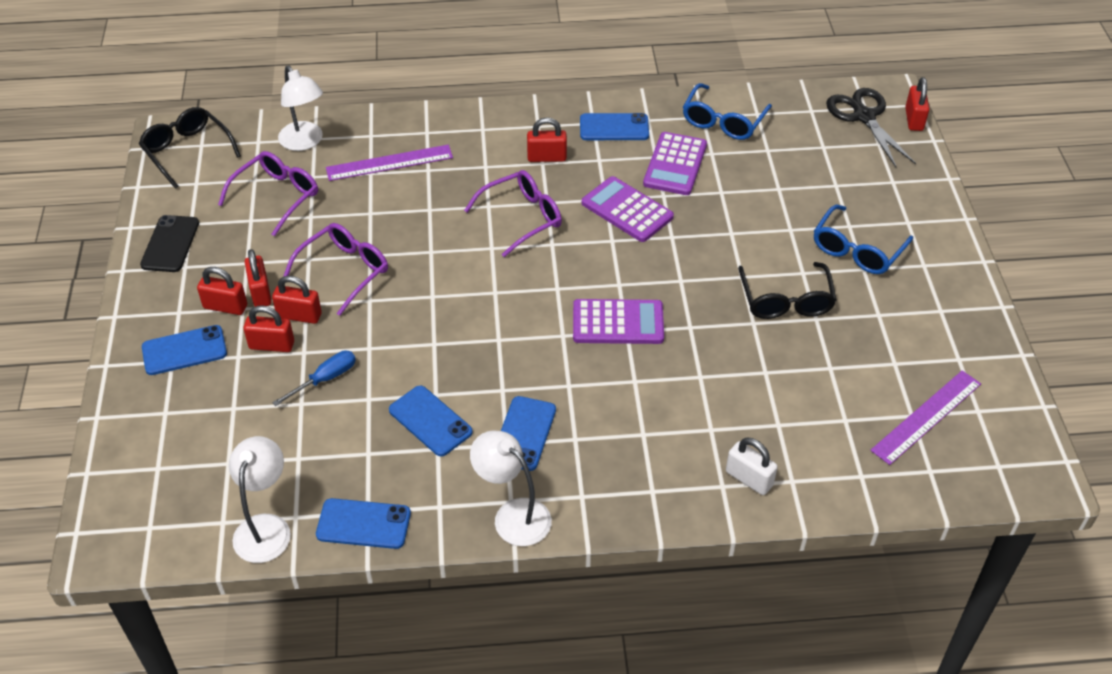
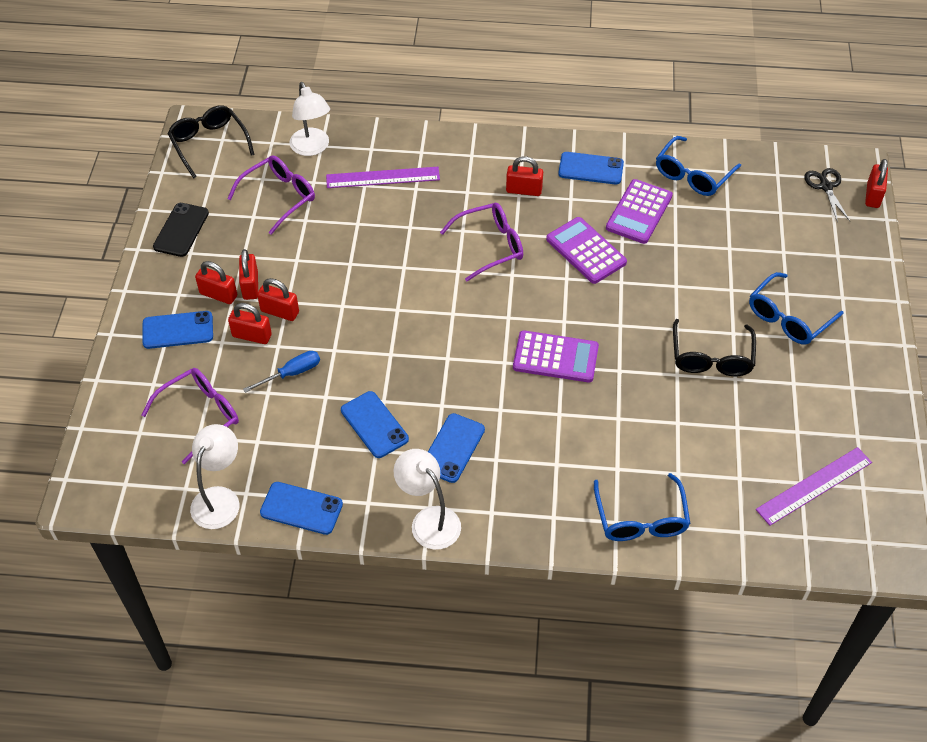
camera: 10 degrees right, 5 degrees up
purple glasses [283,223,388,316] -> purple glasses moved to [142,368,239,464]
white padlock [726,438,778,495] -> blue glasses [594,473,690,541]
black scissors [826,88,916,168] -> black scissors [804,168,850,223], size x0.65

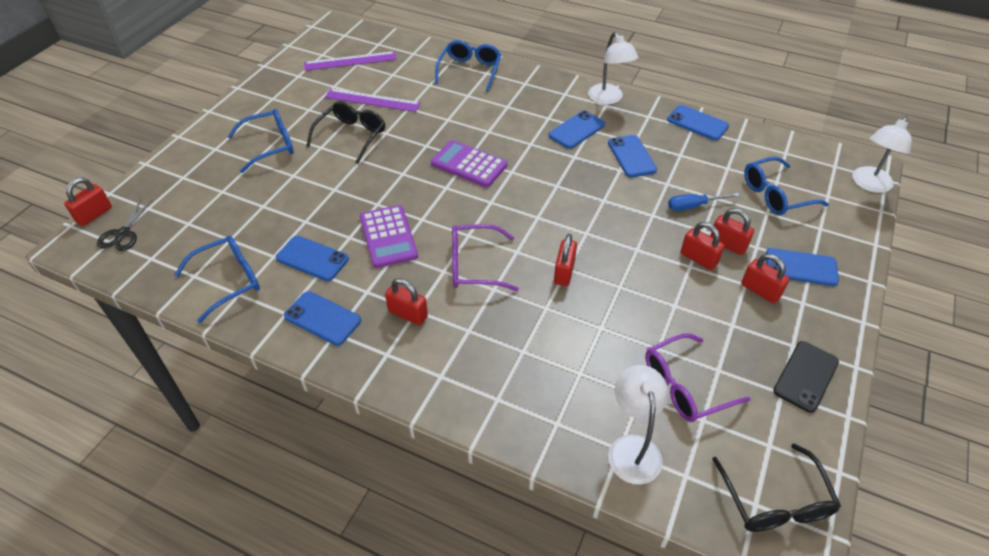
camera: 160 degrees left, 5 degrees down
purple glasses [142,368,239,464] -> blue glasses [744,157,829,215]
white lamp [190,424,239,529] -> white lamp moved to [852,116,912,193]
red padlock [239,249,258,300] -> red padlock moved to [554,234,577,286]
purple ruler [326,167,440,188] -> purple ruler moved to [325,88,421,112]
purple calculator [606,179,673,244] -> blue phone [276,236,349,281]

